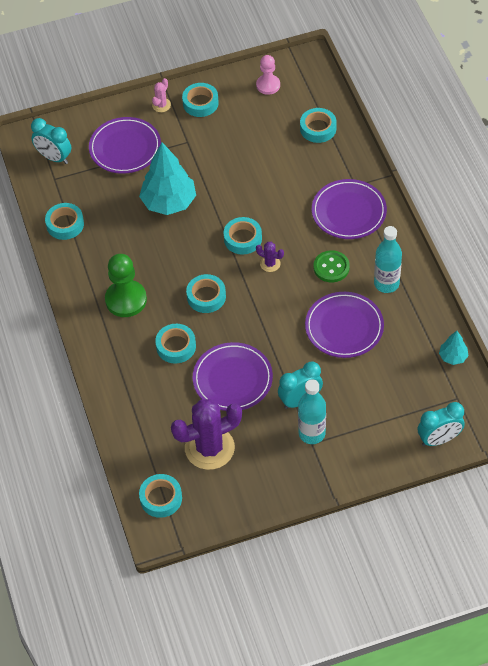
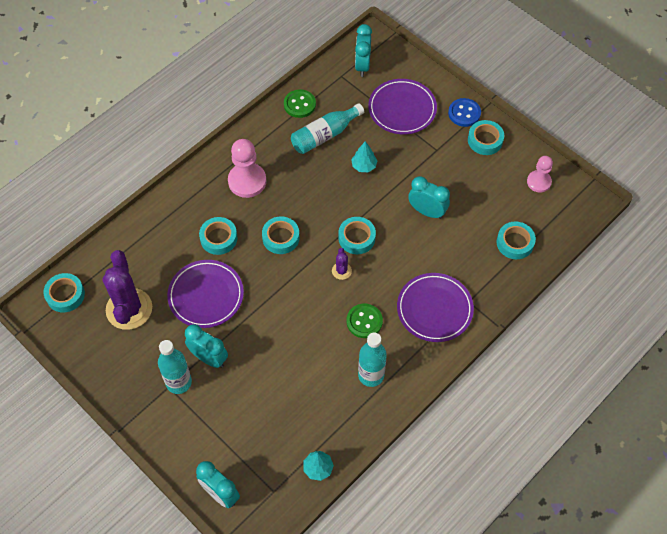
camera: 60 degrees right, 5 degrees up
turquoise tape [45,203,84,240] -> green button [284,89,316,118]
green pawn [105,254,147,317] -> pink pawn [228,139,266,198]
turquoise tree [139,142,196,215] -> turquoise tree [351,141,378,172], size x0.48
pink cactus [152,78,171,112] -> blue button [448,98,481,127]
purple cactus [171,399,242,470] -> purple cactus turned 45 degrees clockwise [103,250,152,330]
purple plate [305,292,384,358] -> none
none -> turquoise bottle [291,103,364,154]
none -> turquoise clock [408,176,450,219]

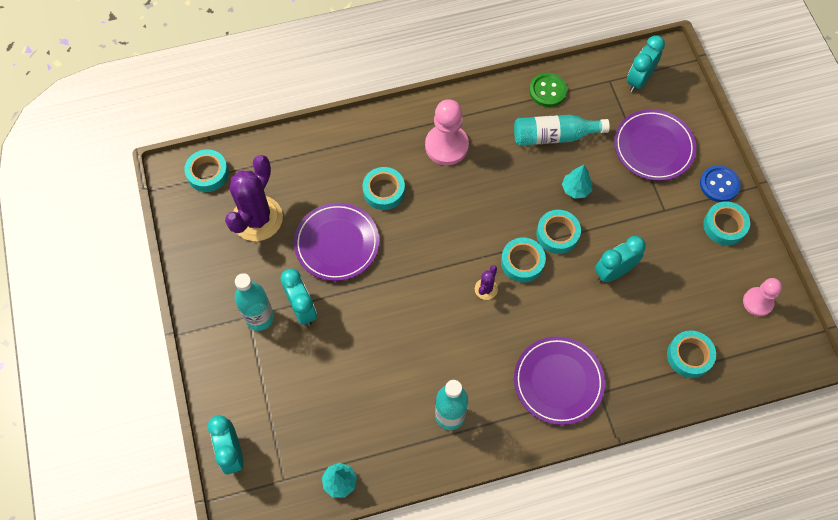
camera: 30 degrees right, 5 degrees up
turquoise tape [262,216,300,254] -> turquoise tape moved to [536,210,581,254]
green button [347,304,383,338] -> none
turquoise clock [408,176,450,219] -> turquoise clock turned 90 degrees counterclockwise [595,236,646,283]

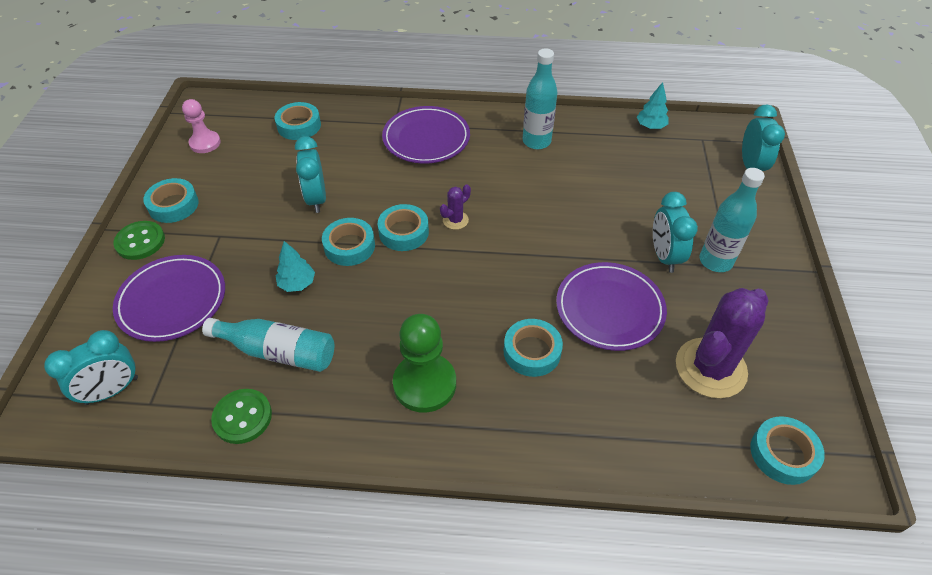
camera: 160 degrees left, 15 degrees down
pink pawn [425,99,469,165] -> green pawn [393,314,456,413]
turquoise clock [595,236,646,283] -> turquoise clock turned 90 degrees clockwise [295,136,326,213]
blue button [700,165,741,202] -> green button [113,221,165,260]

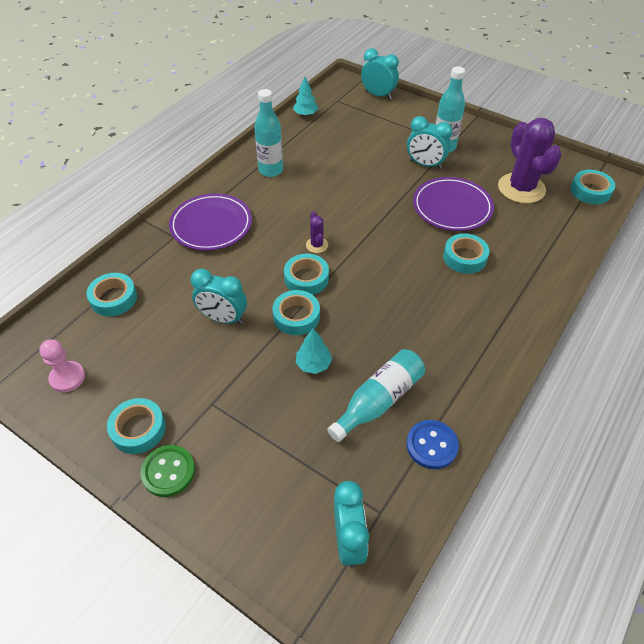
camera: 60 degrees left, 0 degrees up
purple plate [113,255,225,342] -> none
green button [211,389,272,444] -> blue button [406,420,459,469]
green pawn [393,314,456,413] -> none

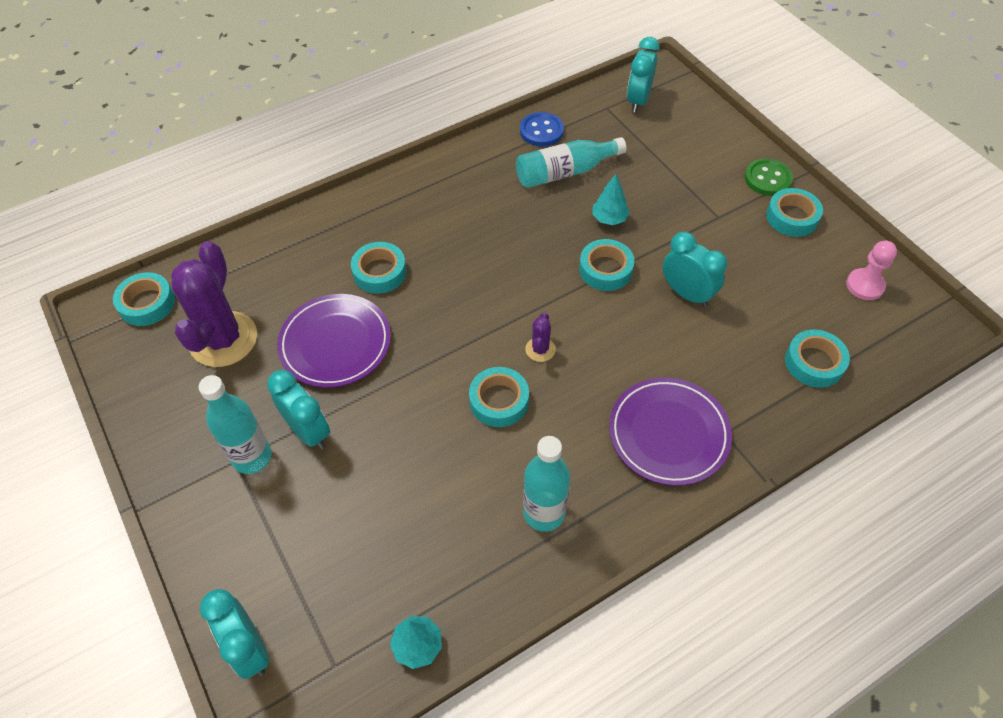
camera: 155 degrees left, 5 degrees up
turquoise tape [284,254,329,295] -> turquoise tape moved to [469,367,529,427]

